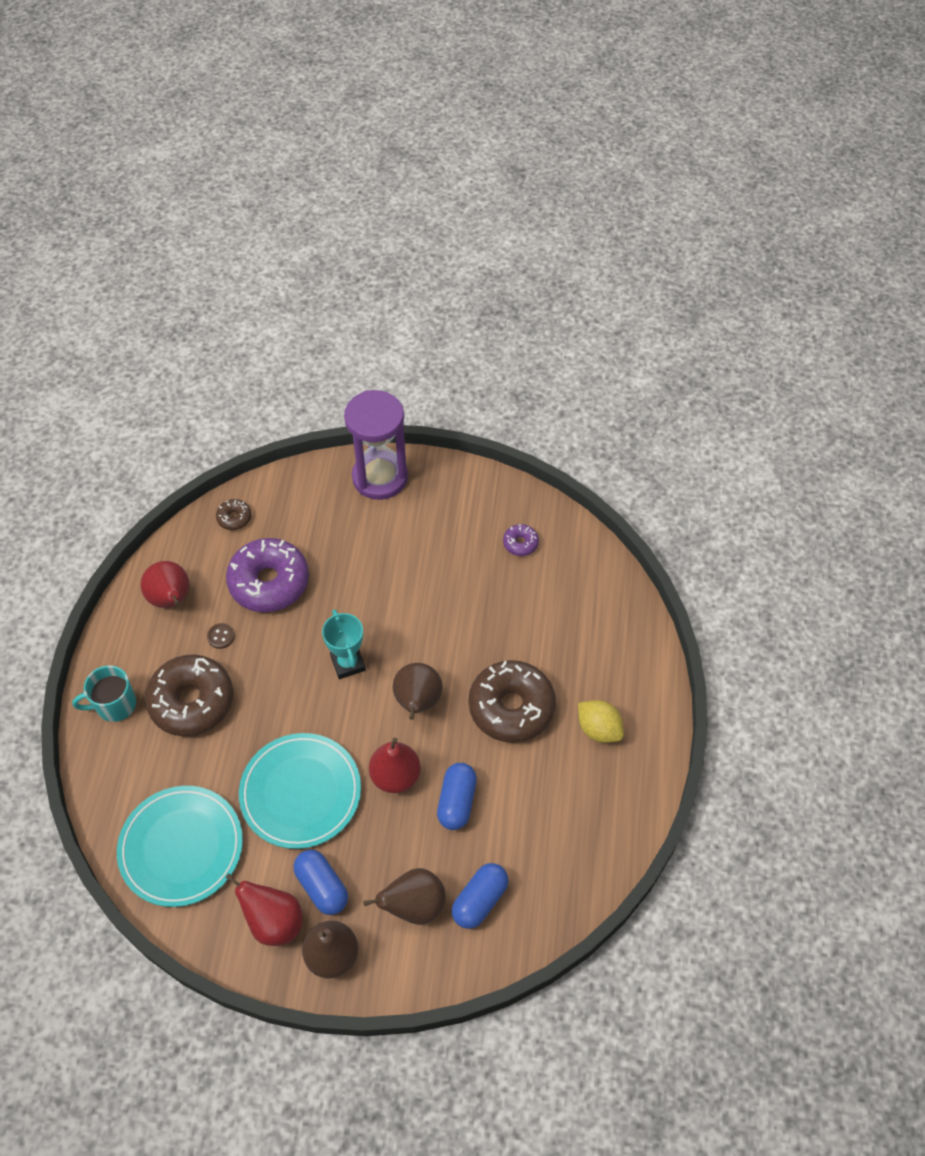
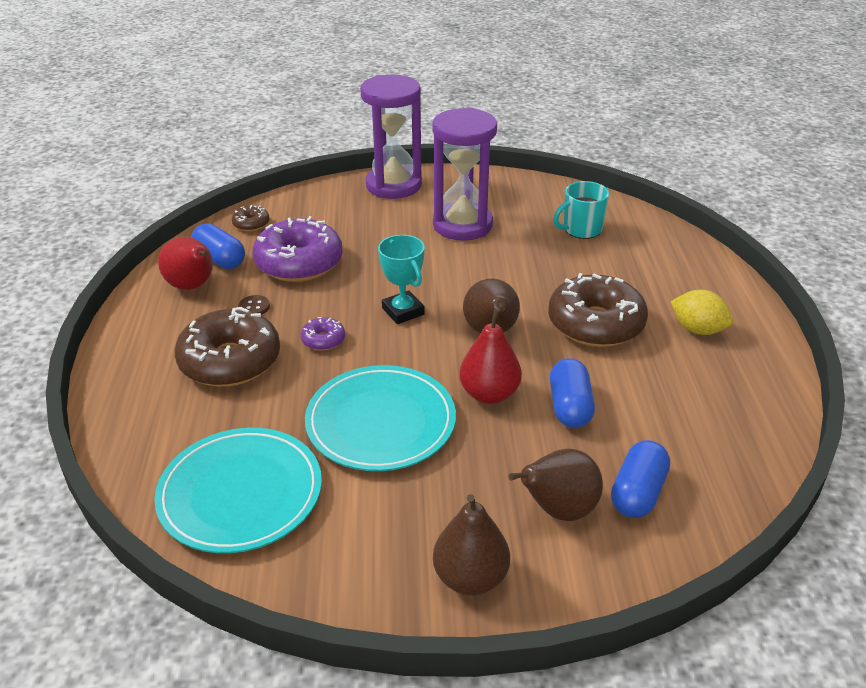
camera: 10 degrees left, 20 degrees down
turquoise mug [72,666,136,722] -> turquoise mug moved to [553,181,609,239]
red pear [225,874,303,946] -> none
blue capsule [293,850,348,915] -> blue capsule moved to [191,223,245,269]
purple donut [503,524,539,556] -> purple donut moved to [301,317,345,351]
none -> purple hourglass [432,108,497,241]

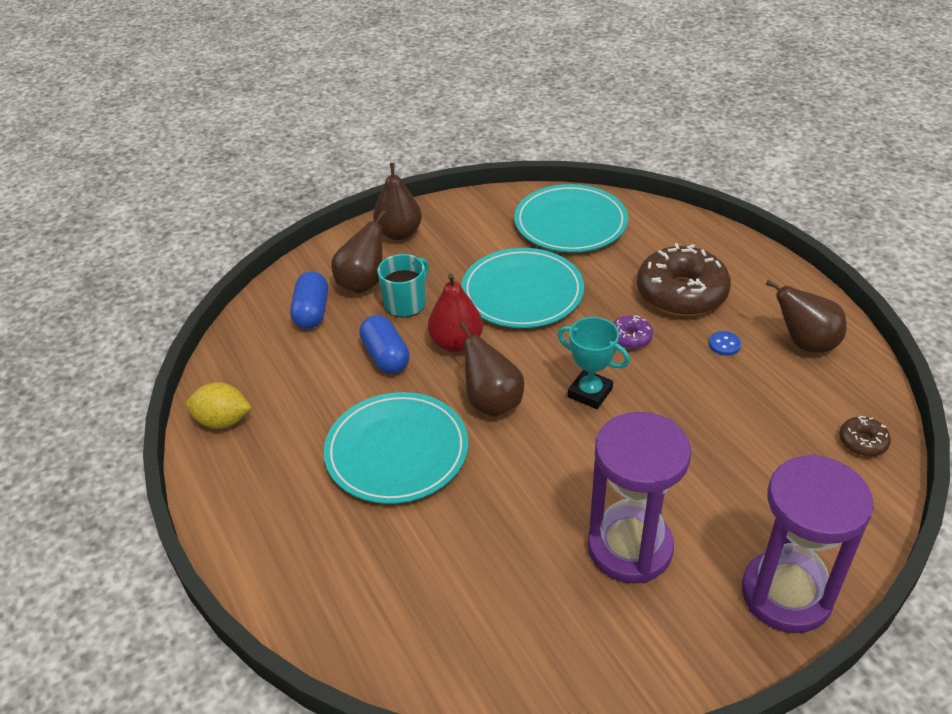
camera: 155 degrees right, 5 degrees up
red pear [158,237,213,290] -> brown pear [766,280,847,353]
blue capsule [191,223,245,269] -> none
brown button [238,295,270,315] -> blue button [709,331,741,356]
purple donut [252,216,343,282] -> none
brown donut [548,273,648,347] -> turquoise plate [324,392,468,504]
turquoise mug [553,181,609,239] -> turquoise mug moved to [377,254,429,317]
yellow lemon [670,290,733,335] -> yellow lemon moved to [186,382,252,429]

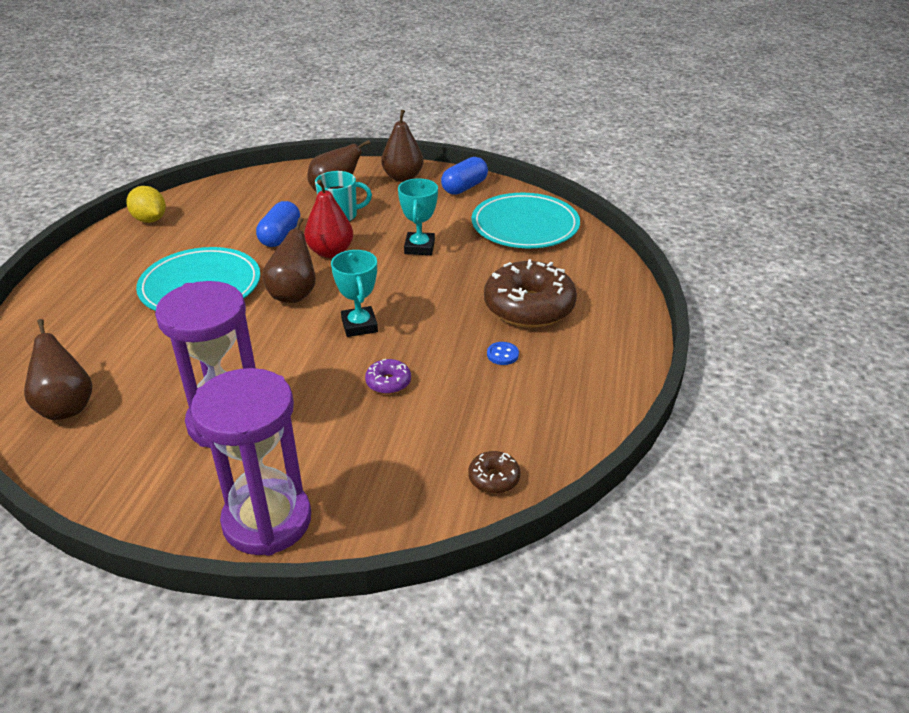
camera: 40 degrees right, 5 degrees down
blue capsule [290,271,328,329] -> blue capsule moved to [441,157,488,195]
turquoise plate [461,248,584,328] -> turquoise trophy [398,178,438,255]
purple donut [613,315,653,349] -> purple donut moved to [365,359,411,394]
brown pear [766,280,847,353] -> brown pear moved to [24,319,92,420]

